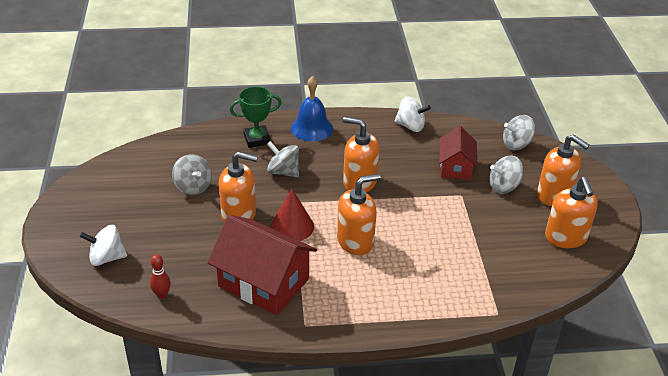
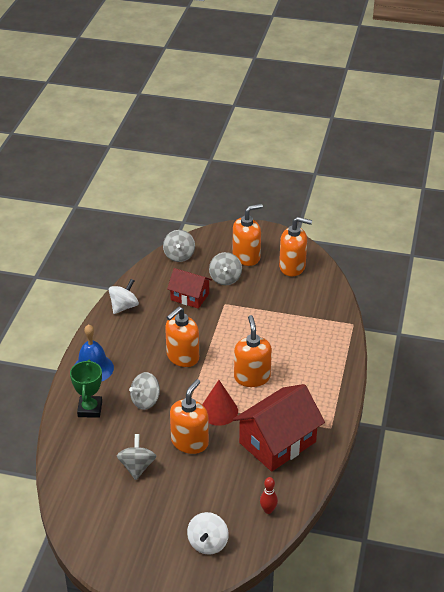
camera: 70 degrees left, 0 degrees up
grey spinning top [172,154,212,195] -> grey spinning top turned 75 degrees counterclockwise [117,434,156,480]

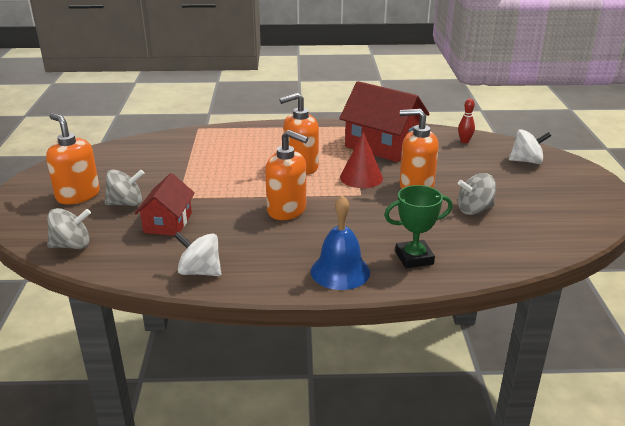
camera: 105 degrees left, 10 degrees down
grey spinning top [129,372,160,410] -> none
orange soap dispenser [279,217,312,276] -> none

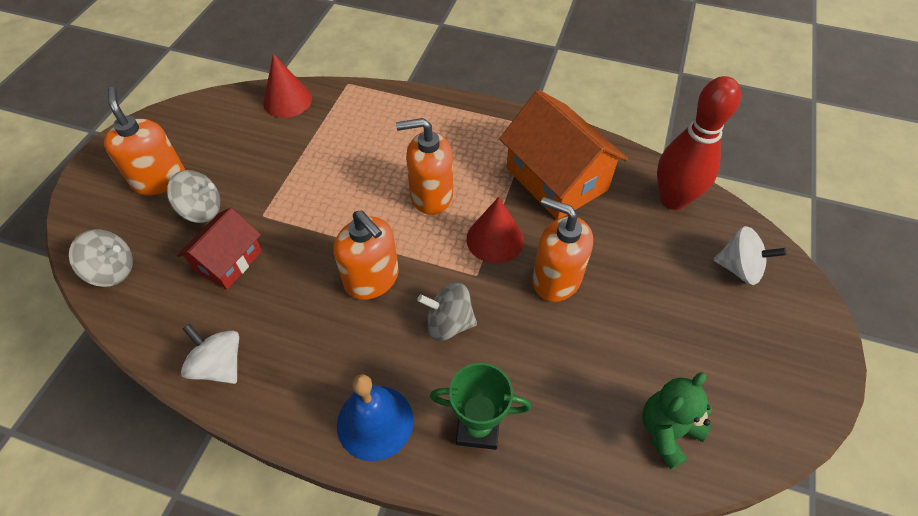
camera: 20 degrees right, 25 degrees up
red house [339,81,430,162] -> orange house [499,90,628,219]
red bowling pin [458,99,475,143] -> red bowling pin [657,76,741,210], size x2.34
grey spinning top [458,173,496,215] -> grey spinning top moved to [417,282,477,341]
none -> red cone [263,54,312,118]
none -> green teddy bear [642,372,712,470]

